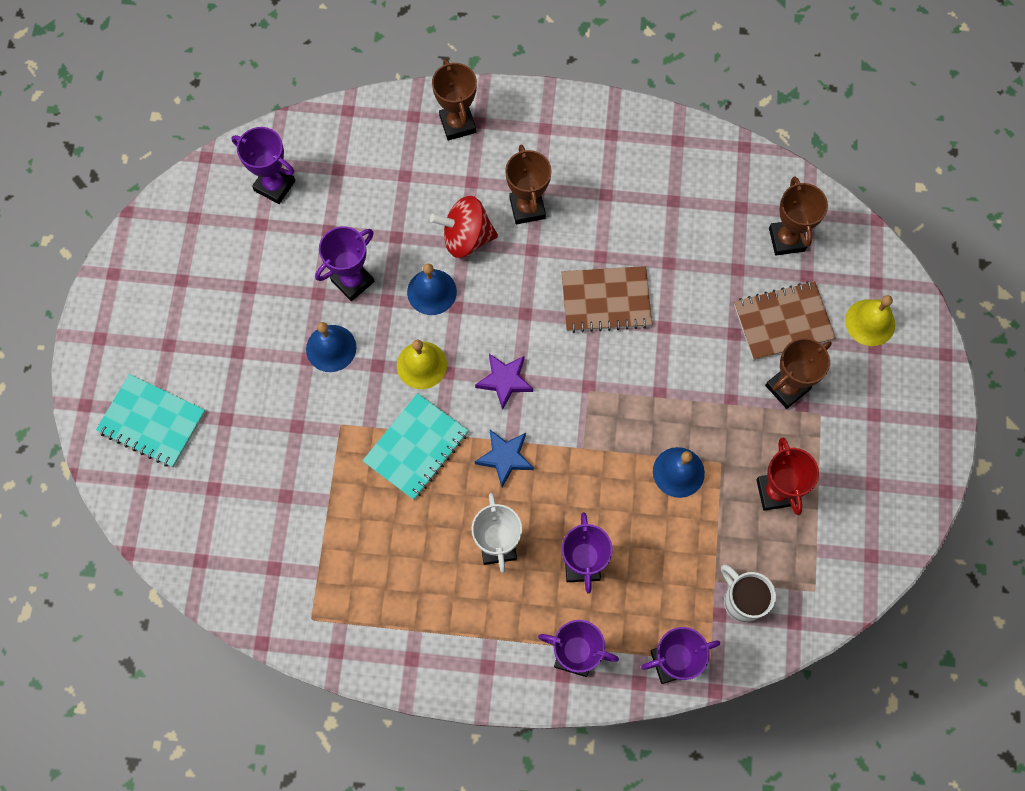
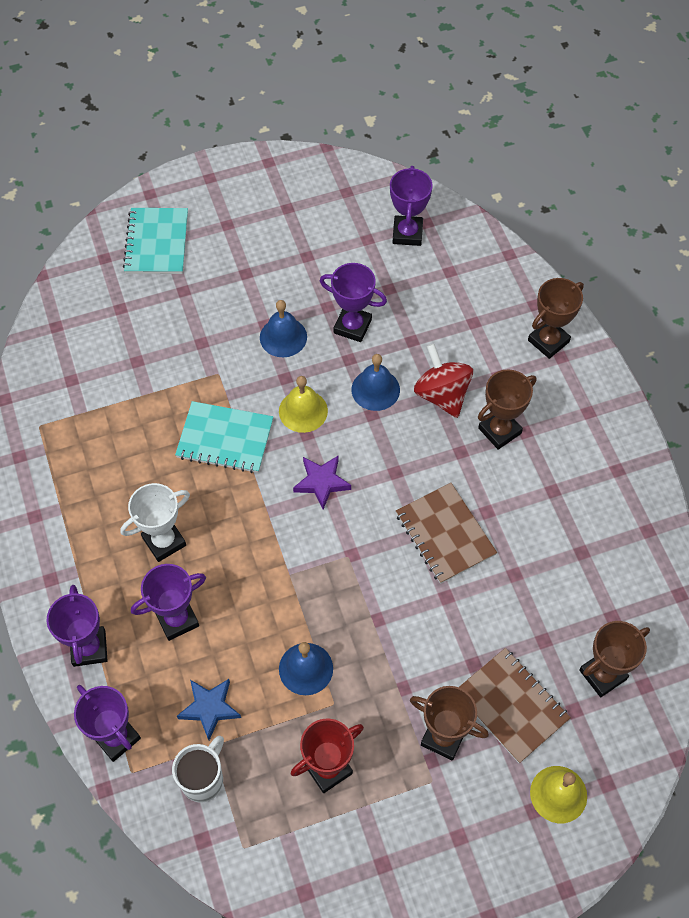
camera: 65 degrees right, 10 degrees down
blue star [475,430,534,487] -> blue star moved to [177,679,241,740]

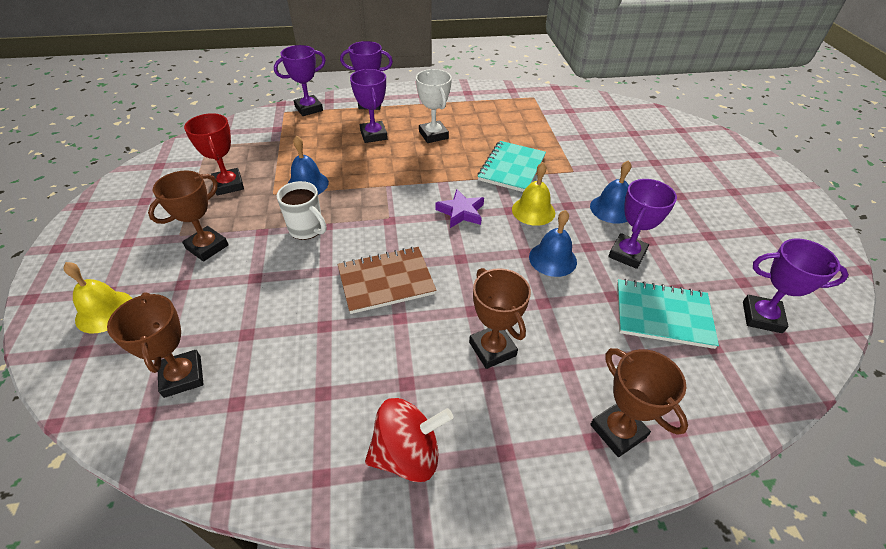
camera: 100 degrees right, 15 degrees down
turquoise notebook [123,208,188,274] -> turquoise notebook moved to [617,279,719,349]
white mug [172,736,224,803] -> white mug moved to [277,181,327,240]
blue star [177,679,241,740] -> none
red spinning top [414,344,473,418] -> red spinning top moved to [365,398,453,482]
brown notebook [459,648,571,763] -> none

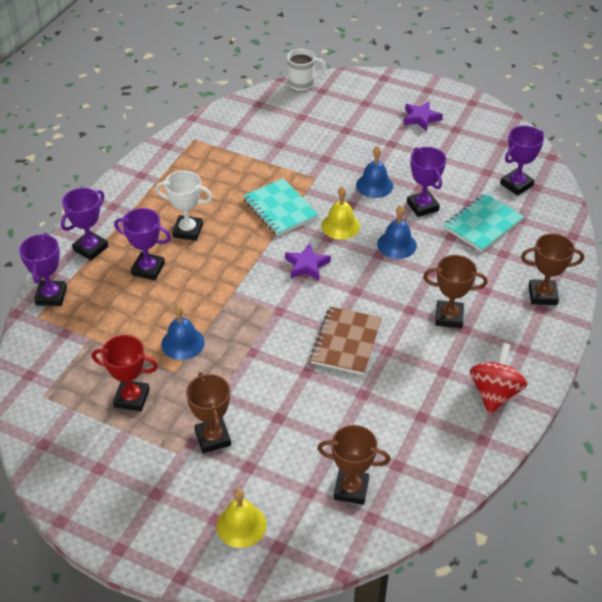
camera: 55 degrees left, 0 degrees up
white mug [277,181,327,240] -> white mug moved to [287,49,326,92]
none -> purple star [404,101,443,131]

